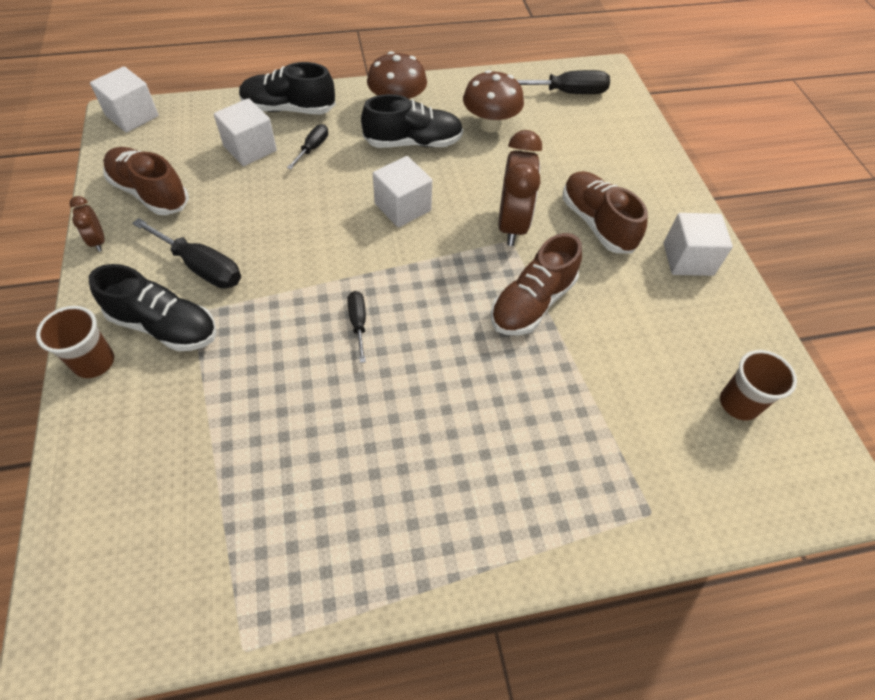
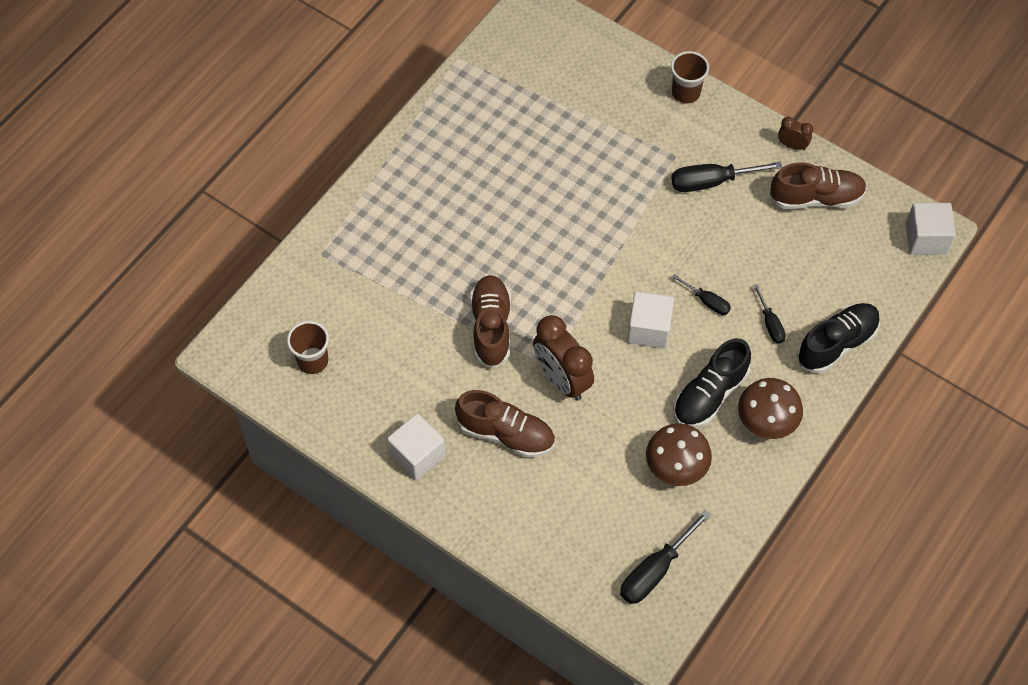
camera: 140 degrees right, 5 degrees up
black shoe [89,264,217,351] -> none
white cube [214,98,277,166] -> none
black screwdriver [347,291,366,363] -> black screwdriver moved to [672,274,731,315]

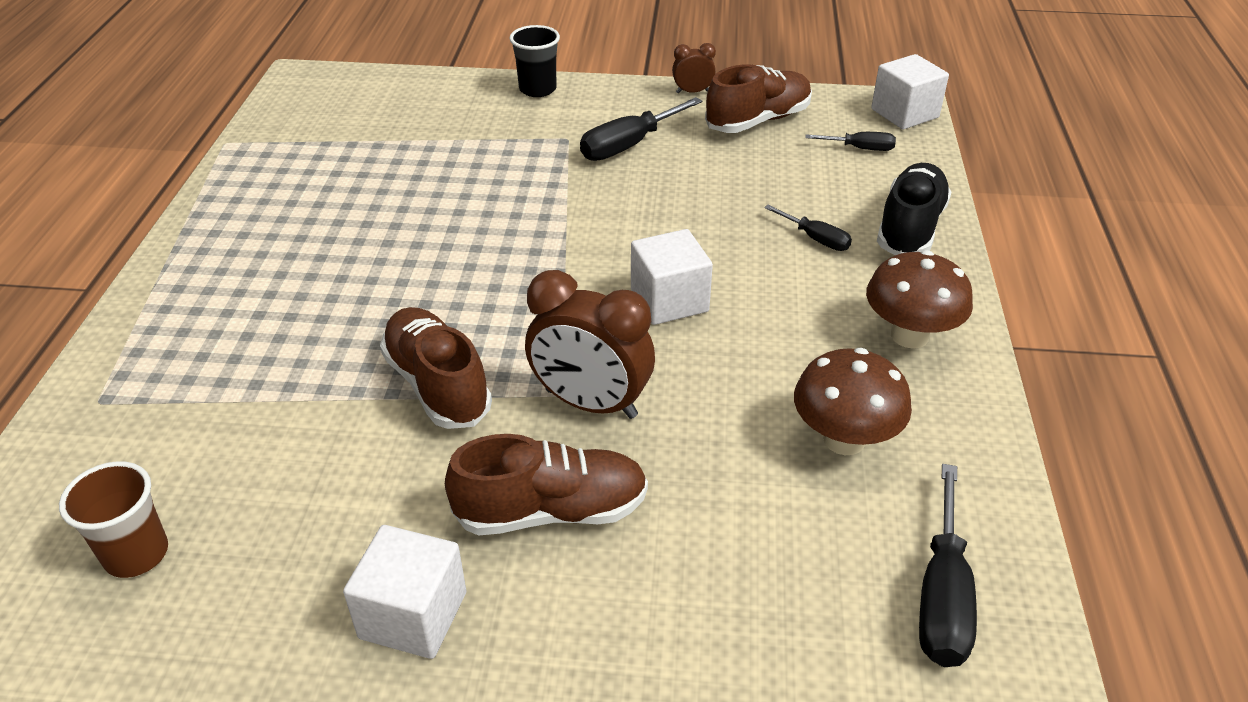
camera: 30 degrees left, 20 degrees down
brown cup [671,51,709,103] -> black cup [510,25,560,97]
black screwdriver [672,274,731,315] -> black screwdriver moved to [805,132,896,151]
black shoe [673,338,751,428] -> none

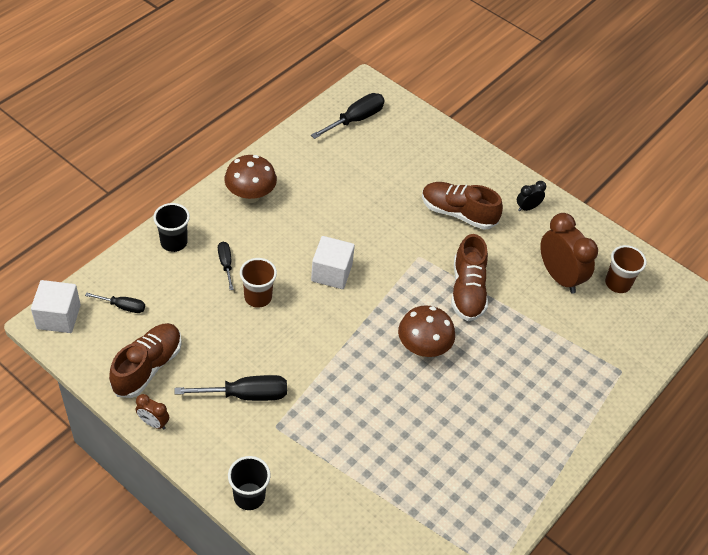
camera: 150 degrees left, 10 degrees up
white cube [343,525,466,659] -> black clock [517,181,546,212]
brown clock [525,270,655,419] -> brown clock moved to [540,213,598,294]
brown shoe [705,64,812,133] -> brown shoe turned 120 degrees clockwise [109,323,182,398]
brown mushroom [794,348,912,455] -> brown mushroom moved to [398,305,455,357]
black screwdriver [805,132,896,151] -> black screwdriver turned 150 degrees clockwise [85,292,145,313]
black shoe [877,163,951,255] -> black cup [153,203,190,252]
none -> brown cup [240,258,277,308]

